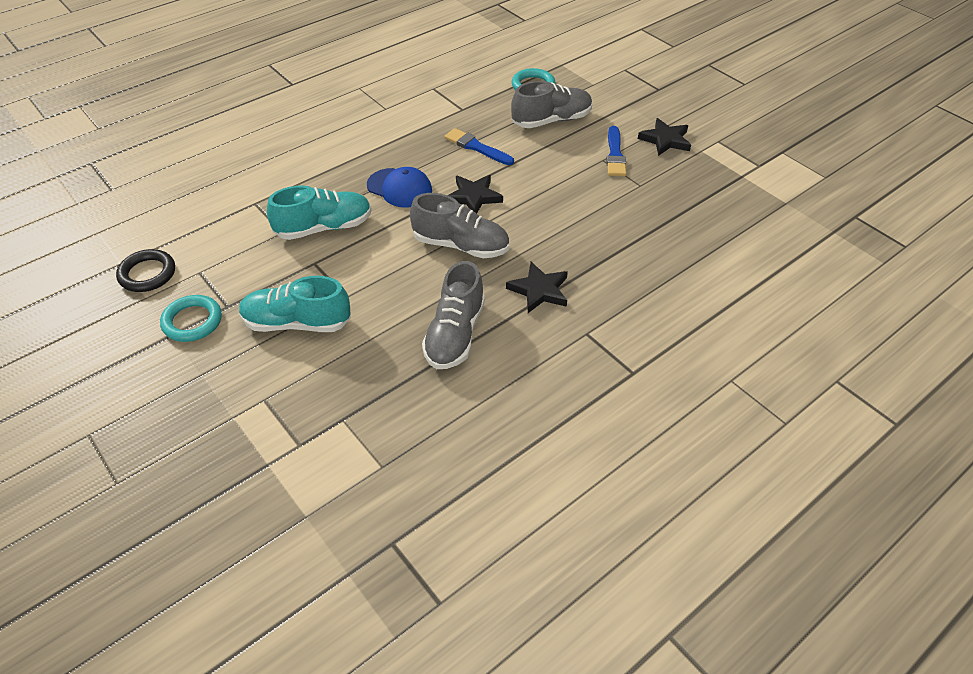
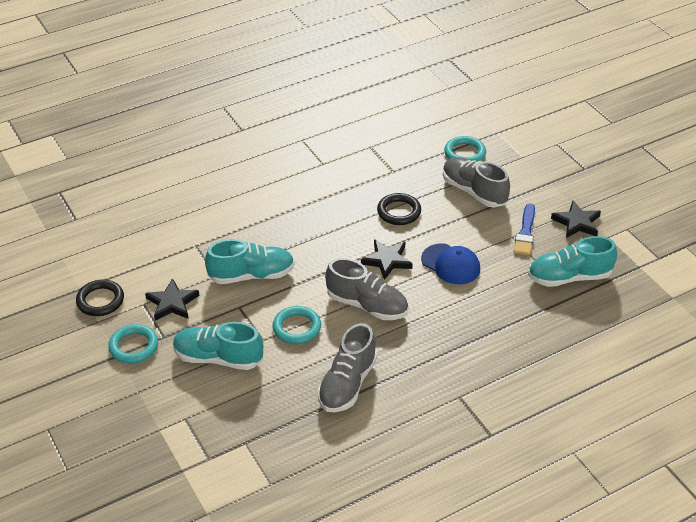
camera: 10 degrees right, 5 degrees down
blue cap [367,167,432,208] -> blue cap moved to [421,243,480,284]
blue brush [444,128,514,165] -> black ring [377,193,421,225]
black star [506,262,568,313] -> black star moved to [145,278,199,321]
grey shoe [511,81,592,128] -> grey shoe turned 120 degrees counterclockwise [443,157,510,207]
none -> turquoise ring [273,306,321,344]
none -> turquoise shoe [528,236,617,287]

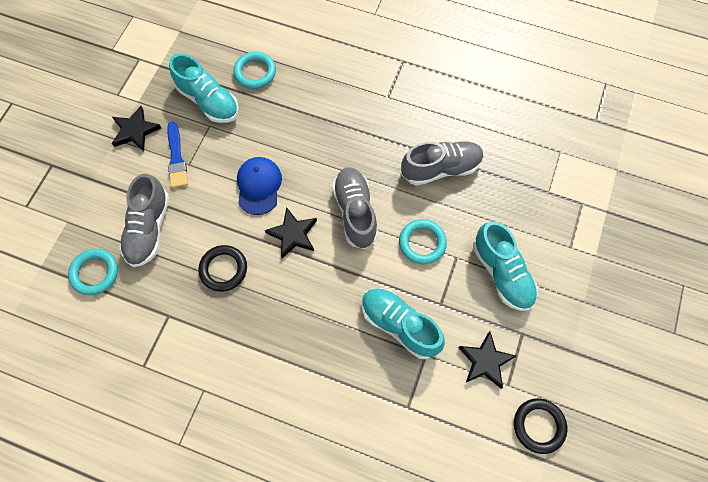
camera: 130 degrees left, 25 degrees up
turquoise ring [108,324,158,364] -> turquoise ring moved to [233,52,276,89]
blue brush [514,204,535,255] -> blue brush turned 105 degrees clockwise [167,122,188,188]

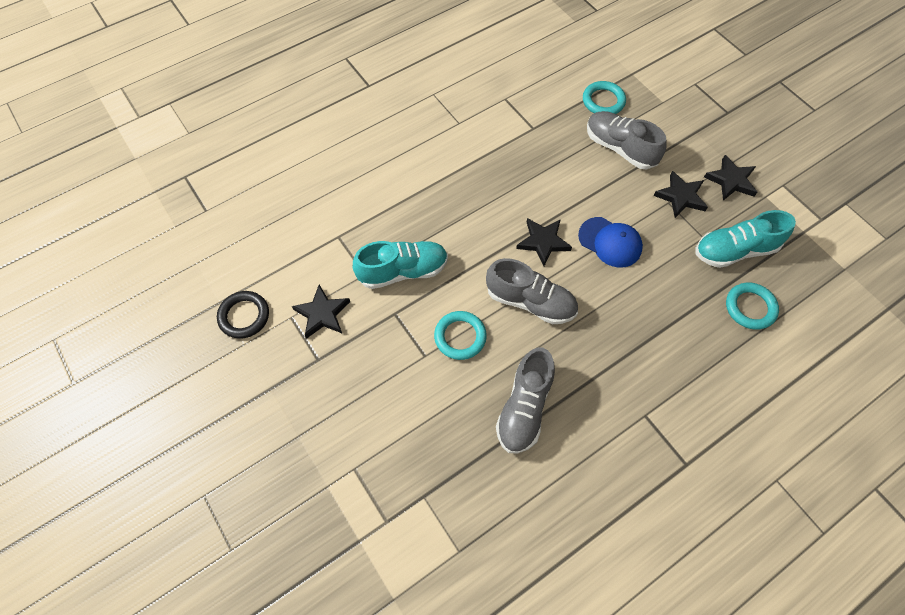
camera: 125 degrees right, 5 degrees down
blue brush [167,122,188,188] -> black star [653,171,708,218]
black ring [198,245,247,292] -> none
turquoise shoe [473,221,538,311] -> none

